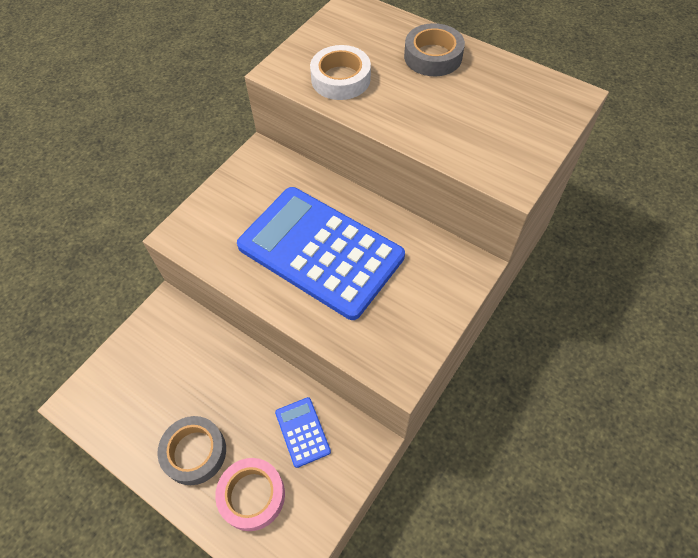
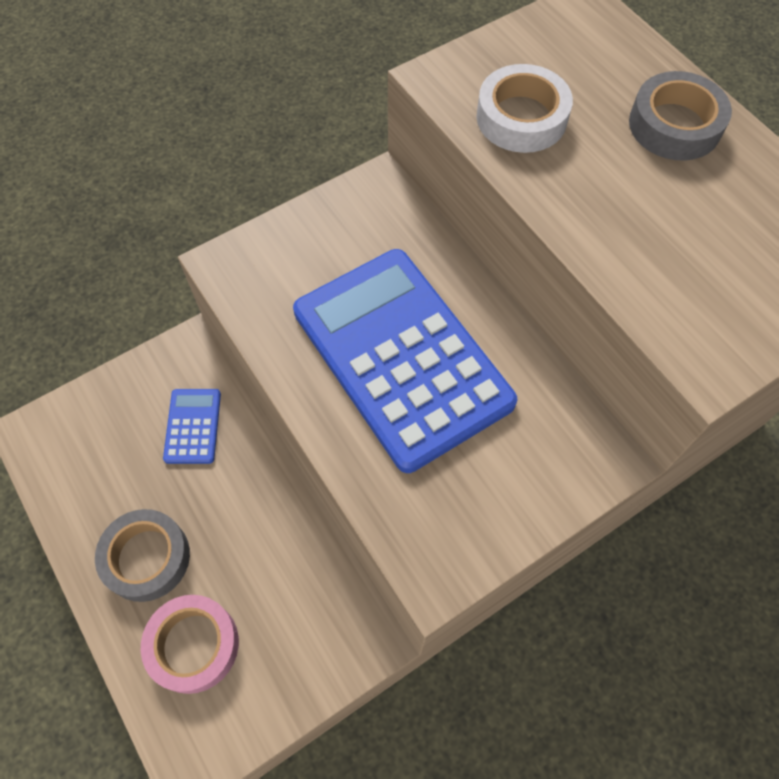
camera: 20 degrees right, 5 degrees up
blue calculator [275,397,331,468] -> blue calculator moved to [163,389,221,464]

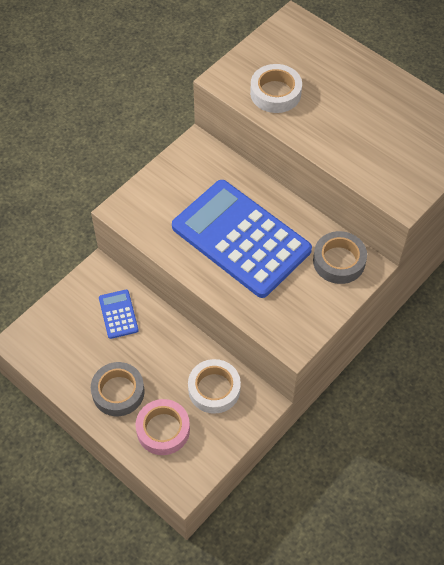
camera: 15 degrees left, 5 degrees down
grey tape [629,71,732,161] -> grey tape moved to [313,231,367,284]
none -> white tape [188,359,241,414]

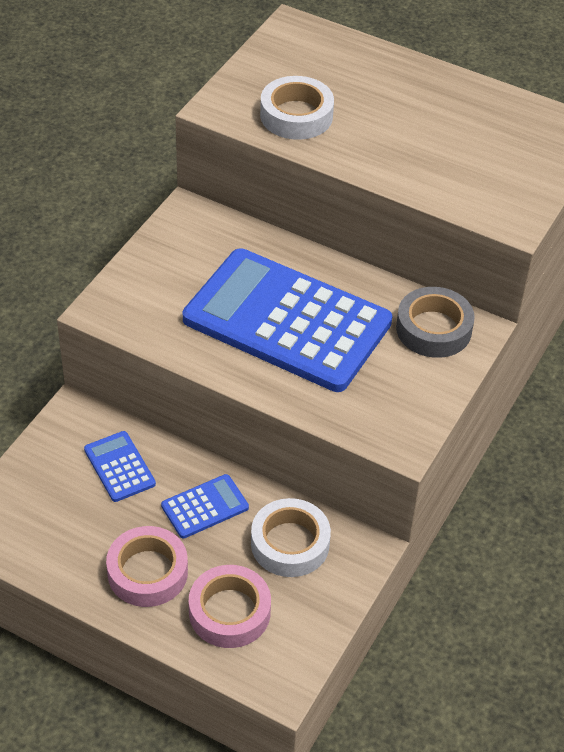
camera: 15 degrees left, 10 degrees down
grey tape [91,362,145,416] -> pink tape [106,526,188,607]
none -> blue calculator [161,474,249,538]

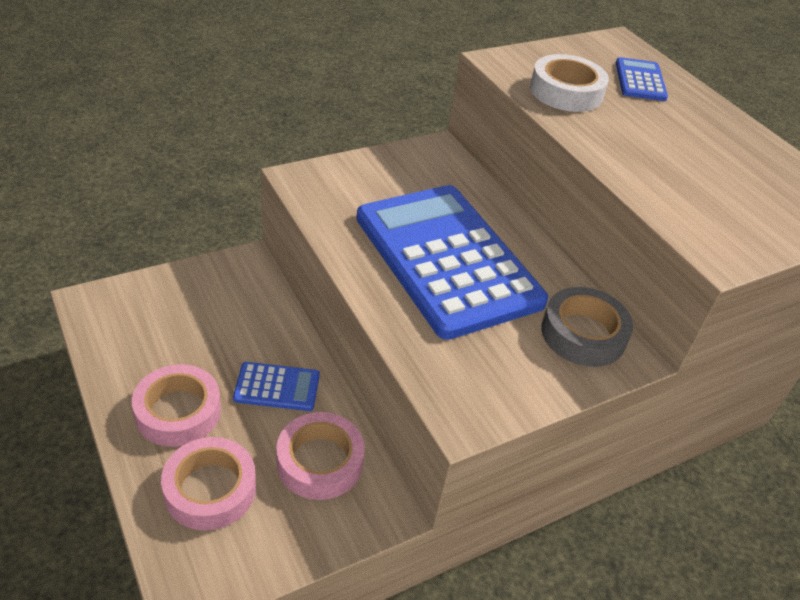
camera: 30 degrees right, 5 degrees down
blue calculator [84,431,156,502] -> blue calculator moved to [616,57,668,101]
white tape [251,498,331,577] -> pink tape [276,412,365,500]

